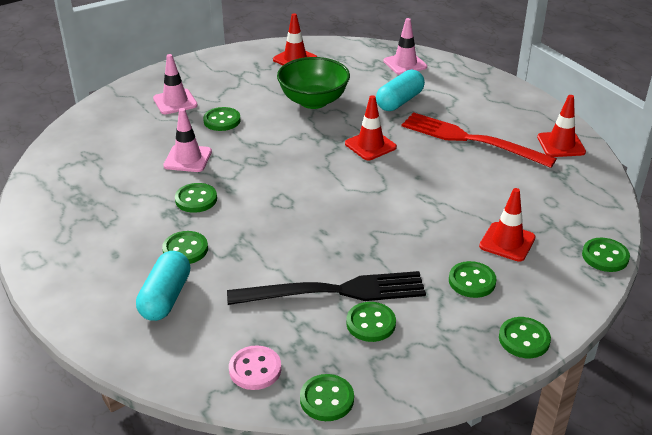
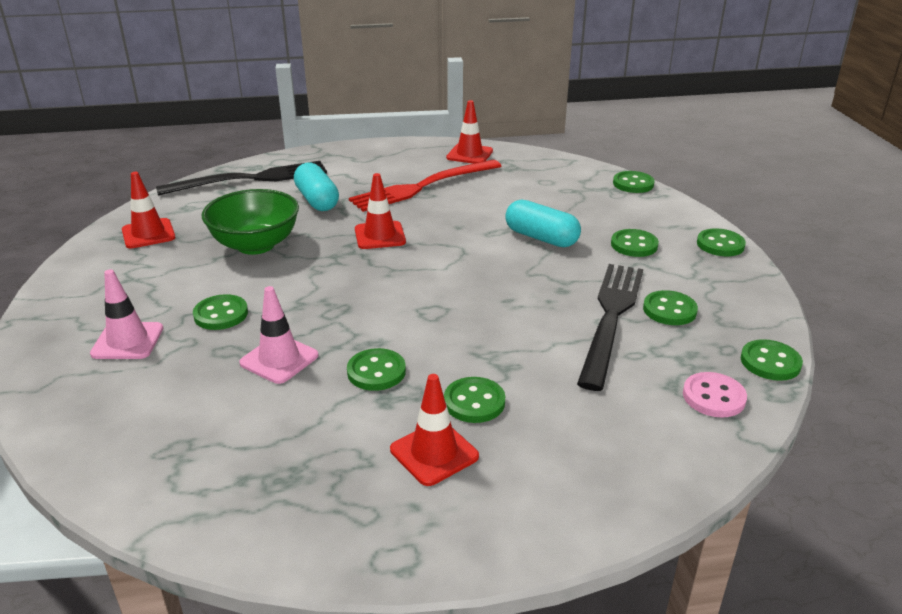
camera: 65 degrees left, 5 degrees down
turquoise capsule [136,251,190,321] -> turquoise capsule moved to [505,199,581,247]
pink traffic cone [383,18,427,75] -> black fork [156,161,327,196]
red traffic cone [479,188,536,262] -> red traffic cone moved to [390,374,479,486]

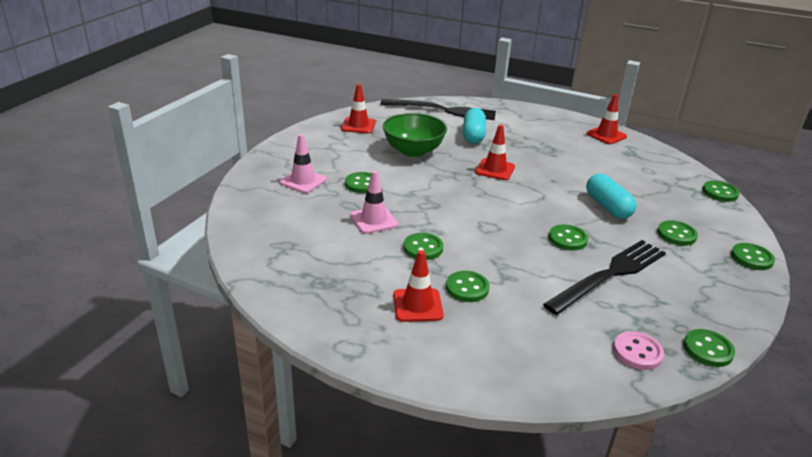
camera: 30 degrees right, 0 degrees up
red fork [349,160,501,212] -> none
green button [643,290,698,325] -> green button moved to [548,224,588,250]

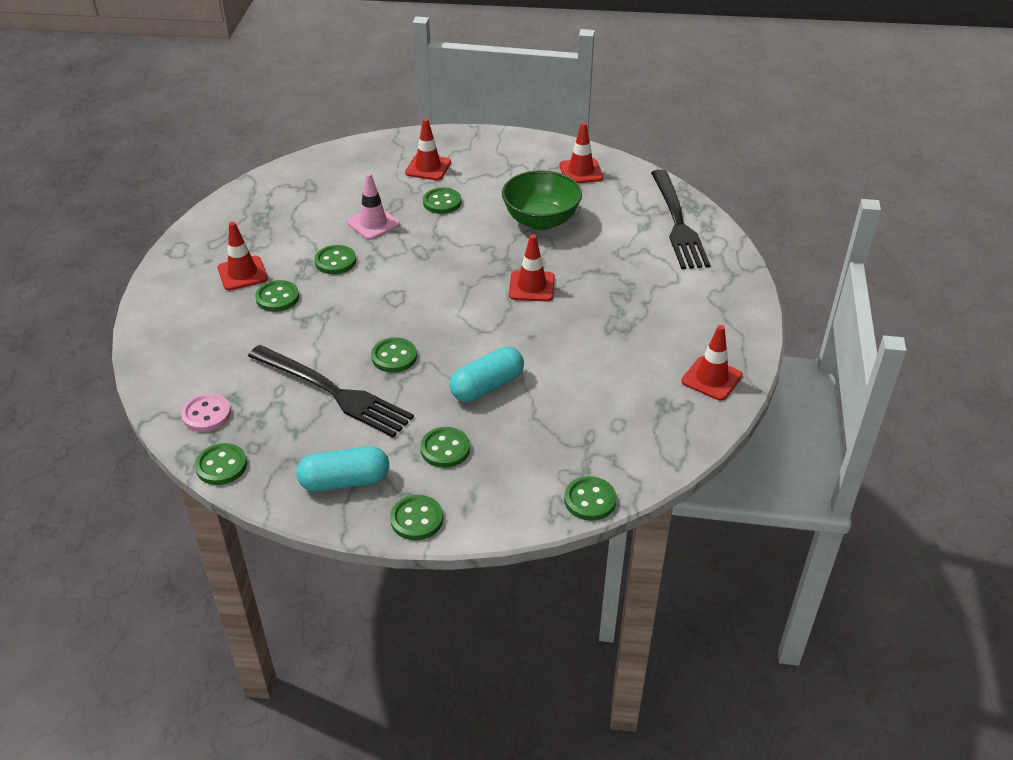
camera: 75 degrees right, 10 degrees up
pink traffic cone [279,134,327,193] -> red traffic cone [405,118,451,180]
turquoise capsule [463,108,486,144] -> turquoise capsule moved to [296,446,389,492]

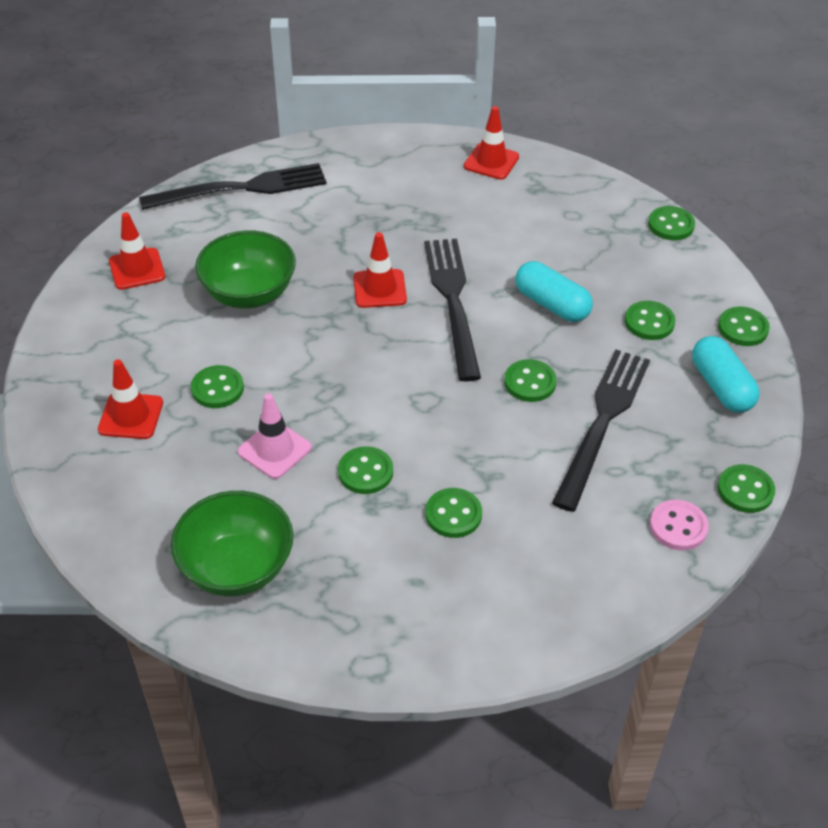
camera: 100 degrees left, 5 degrees up
red traffic cone [218,222,268,290] -> none
none -> green bowl [171,491,293,596]
none -> black fork [424,239,481,382]

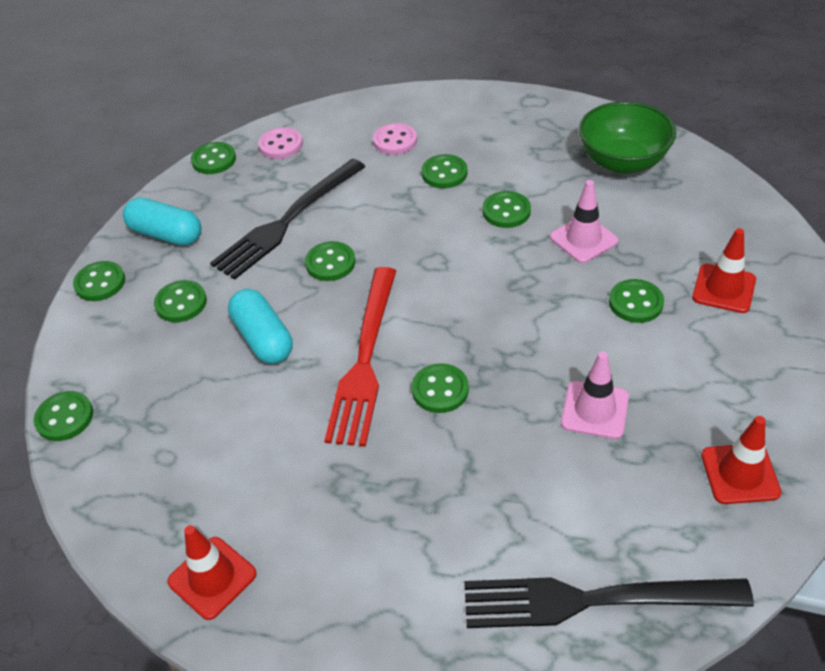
camera: 160 degrees left, 0 degrees up
green bowl [195,230,296,309] -> pink traffic cone [561,352,629,439]
red traffic cone [354,232,407,308] -> green button [412,363,469,413]
black fork [424,239,481,382] -> red fork [324,267,396,447]
turquoise capsule [692,336,760,413] -> turquoise capsule turned 60 degrees counterclockwise [123,197,201,246]
none -> pink button [373,123,417,155]

